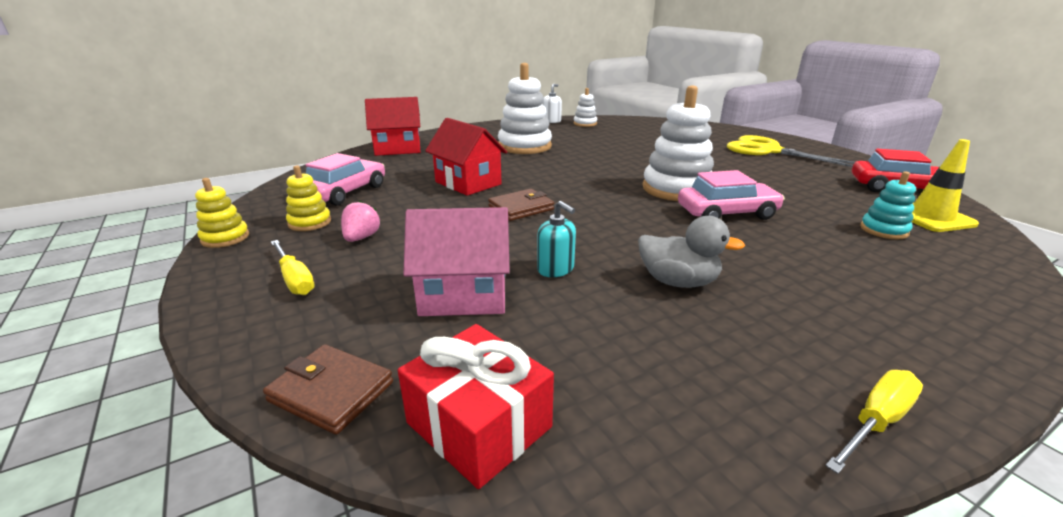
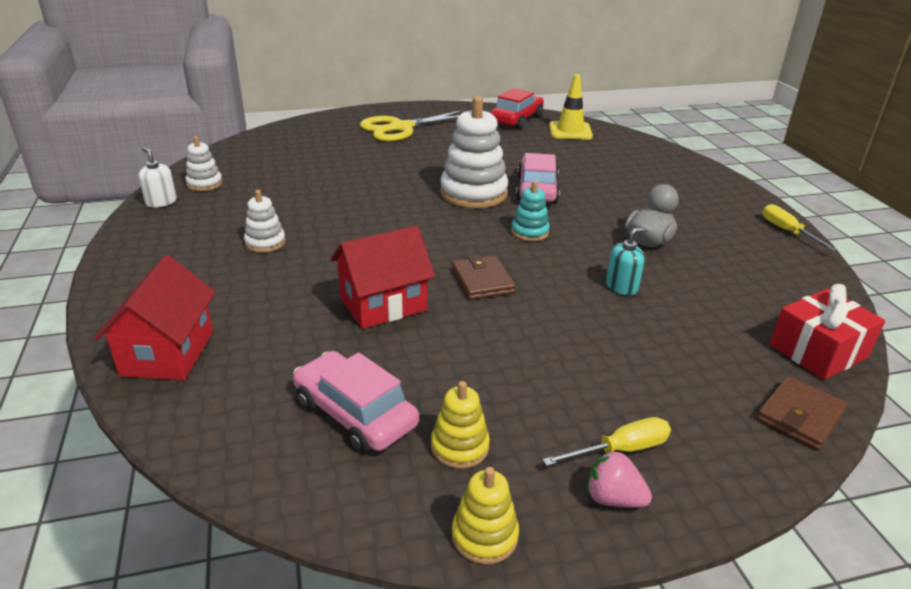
camera: 75 degrees left, 5 degrees up
pink strawberry [341,201,380,242] -> pink strawberry moved to [587,450,652,508]
pink house [403,207,510,316] -> none
white stacking toy [498,63,552,154] -> white stacking toy [244,190,286,253], size x0.51
turquoise stacking toy [860,172,916,239] -> turquoise stacking toy moved to [511,181,550,241]

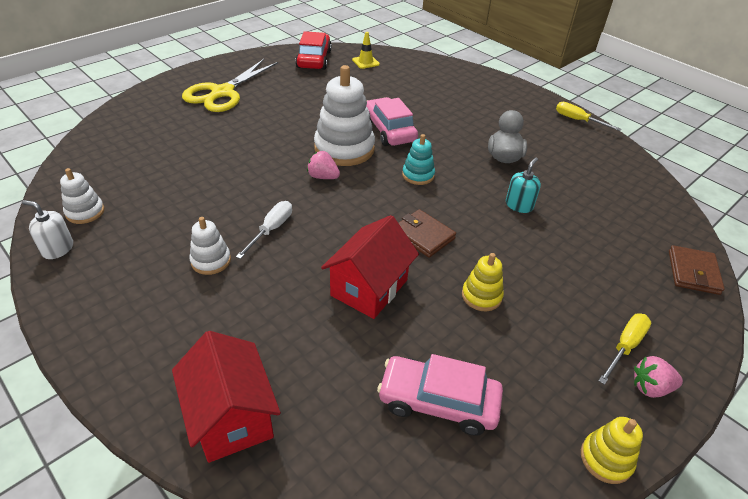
camera: 30 degrees left, 10 degrees up
yellow stacking toy [431,381,490,469] -> yellow stacking toy moved to [462,253,504,311]
yellow traffic cone [549,74,593,140] -> yellow traffic cone [352,32,380,69], size x0.63
red gift [770,284,885,380] -> none
none -> white screwdriver [236,201,292,259]
none -> pink strawberry [307,151,340,179]

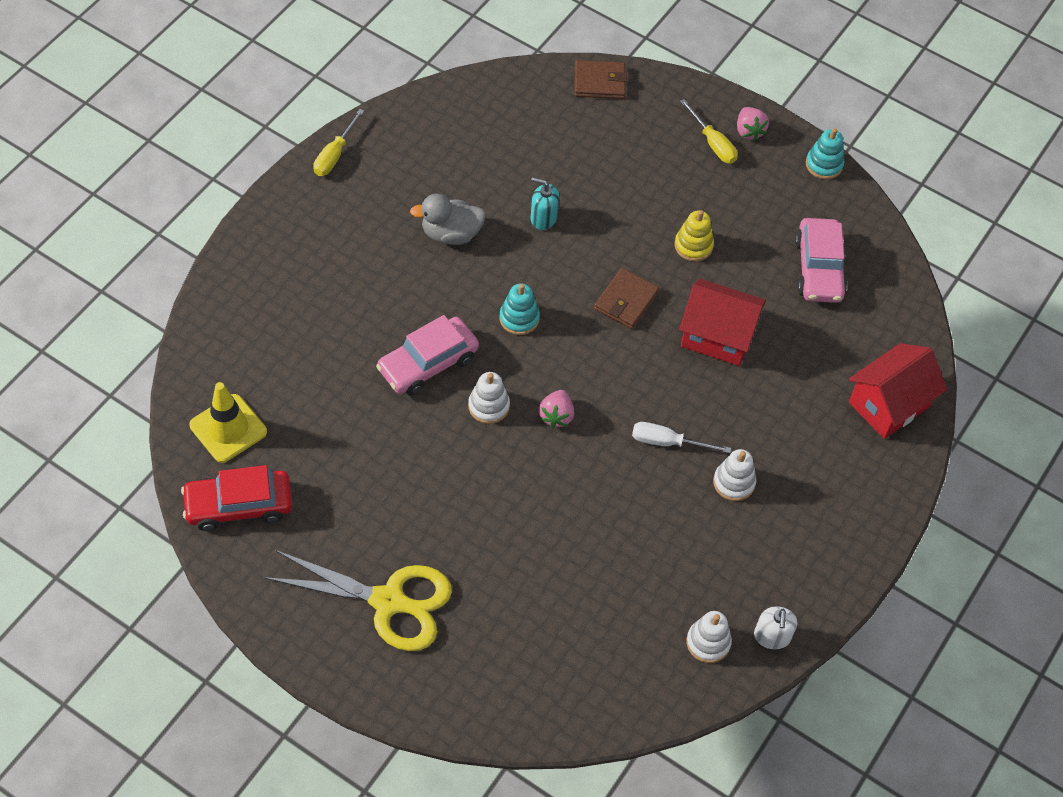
camera: 105 degrees left, 15 degrees up
white stacking toy [314,65,375,166] -> white stacking toy [468,372,510,424], size x0.51
yellow traffic cone [352,32,380,69] -> yellow traffic cone [189,382,267,463], size x1.60
yellow stacking toy [581,417,643,484] -> turquoise stacking toy [806,128,844,179]
yellow screwdriver [598,314,651,385] -> yellow screwdriver turned 150 degrees counterclockwise [680,99,738,163]

